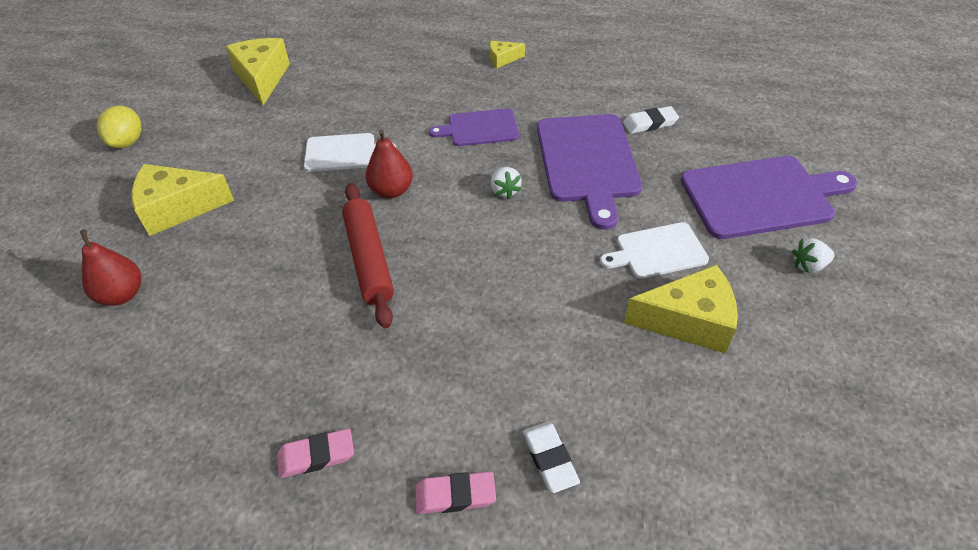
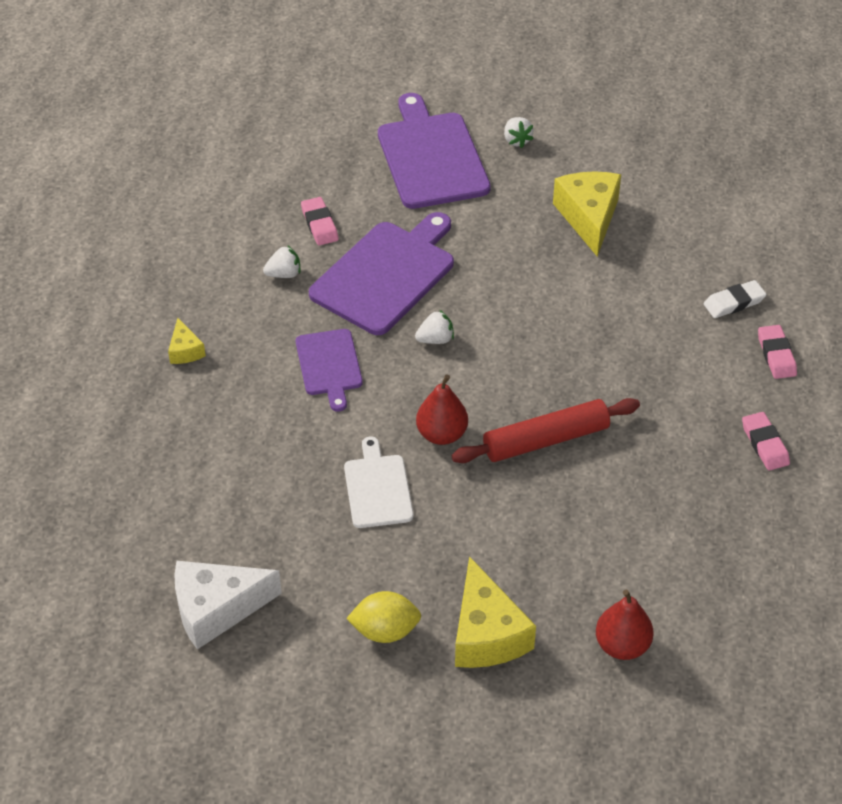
camera: 95 degrees left, 0 degrees up
yellow lemon [97,106,142,148] -> yellow lemon moved to [346,591,421,643]
yellow cheese [226,38,290,106] -> white cheese [174,561,282,650]
purple cutting board [537,114,642,230] -> purple cutting board turned 45 degrees counterclockwise [309,212,454,335]
white cutting board [600,222,709,279] -> none
white eraser [623,106,679,134] -> pink eraser [301,197,339,246]
none -> white strawberry [263,246,300,278]

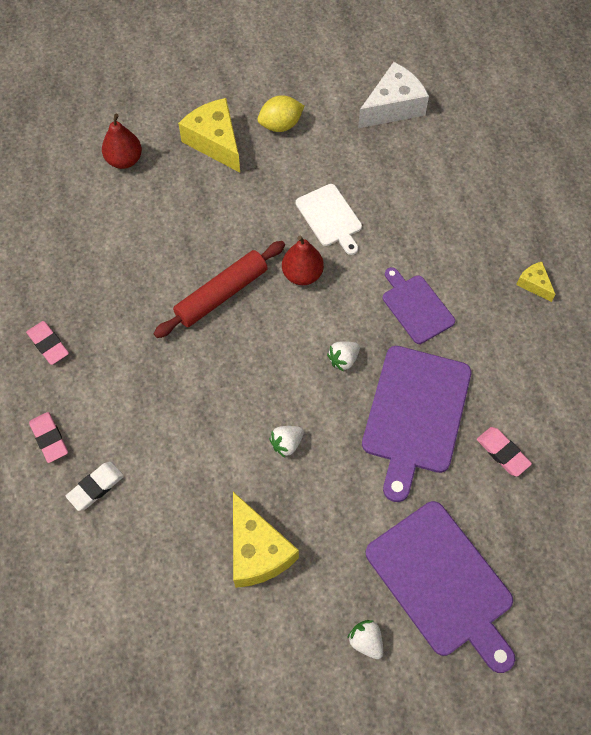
camera: 160 degrees right, 15 degrees up
white strawberry [263,246,300,278] -> white strawberry moved to [269,426,304,457]

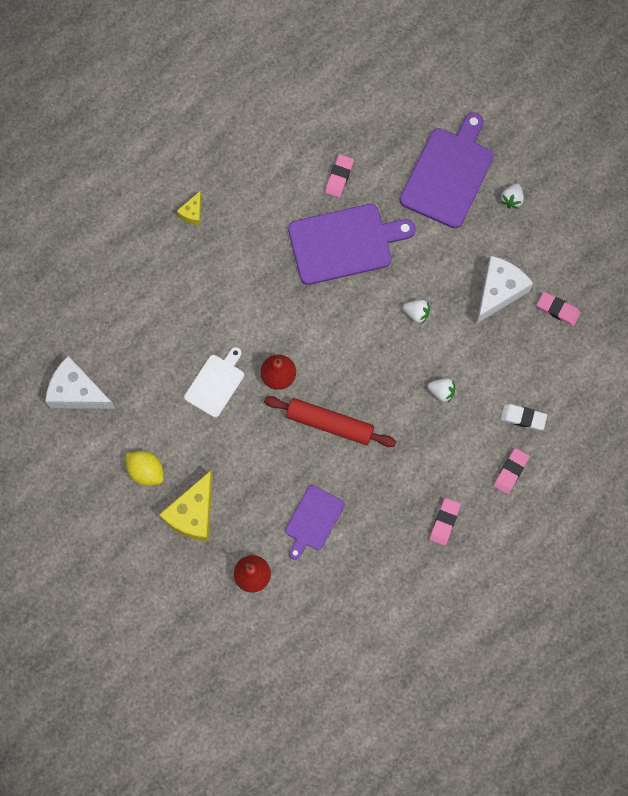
camera: 120 degrees left, 10 degrees up
yellow cheese [233,492,299,588] -> white cheese [476,256,533,324]
white strawberry [327,341,360,372] -> white strawberry moved to [428,378,455,402]
purple cutting board [383,267,455,344] -> purple cutting board moved to [285,485,345,560]
none -> pink eraser [537,292,581,326]

